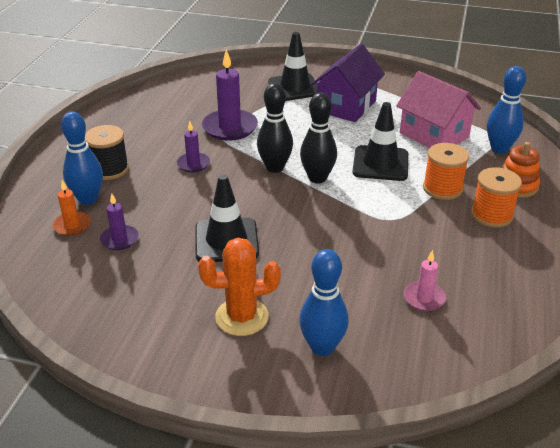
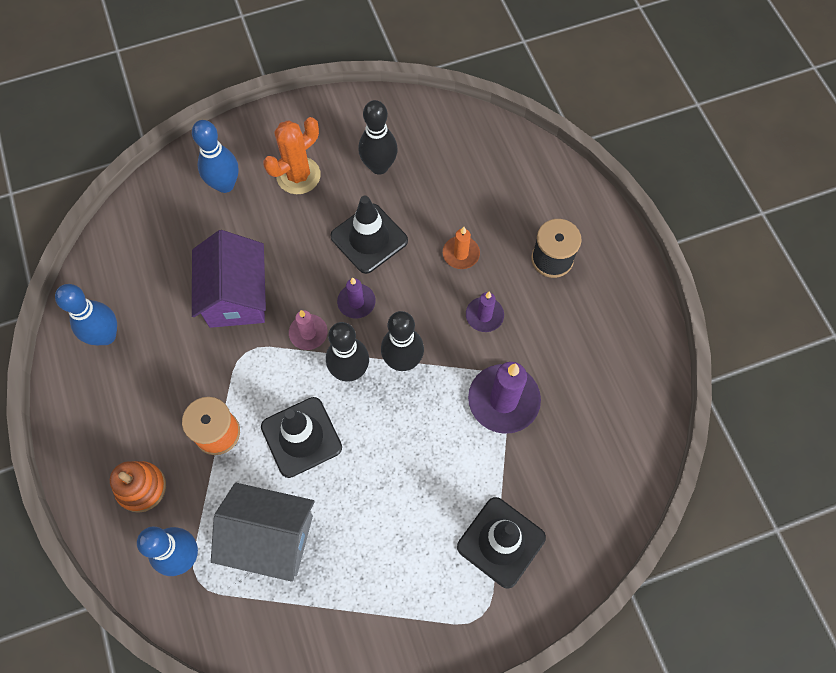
camera: 145 degrees right, 30 degrees up
orange candle [53,180,91,236] -> orange candle moved to [443,227,480,269]
blue bowling pin [61,112,103,205] -> blue bowling pin moved to [55,284,117,345]
purple candle [100,193,139,250] -> purple candle moved to [337,277,376,319]
purple house [311,44,385,122] -> purple house moved to [192,230,266,328]
pink house [396,71,481,148] -> grey house [211,483,315,582]
pink candle [404,250,446,311] -> pink candle moved to [289,310,328,350]
orange spool [471,167,522,228] -> none
none -> black bowling pin [358,100,398,175]

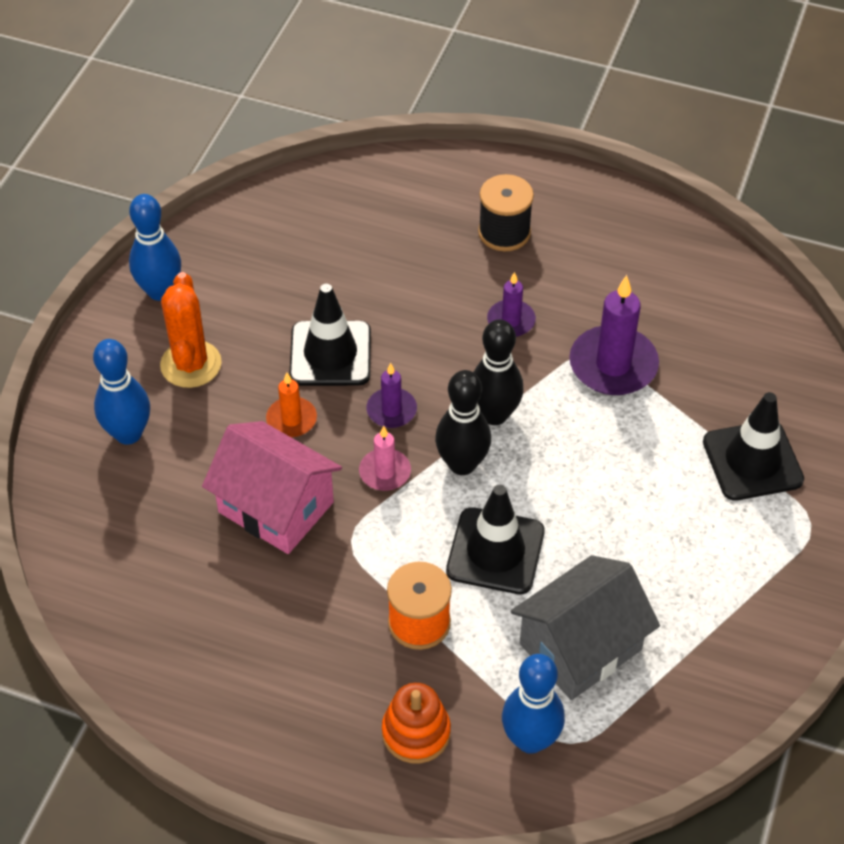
camera: 50 degrees left, 15 degrees down
blue bowling pin [55,284,117,345] -> blue bowling pin moved to [129,194,181,301]
purple house [192,230,266,328] -> pink house [202,421,342,554]
black bowling pin [358,100,398,175] -> none
orange candle [443,227,480,269] -> orange candle moved to [266,373,317,437]

